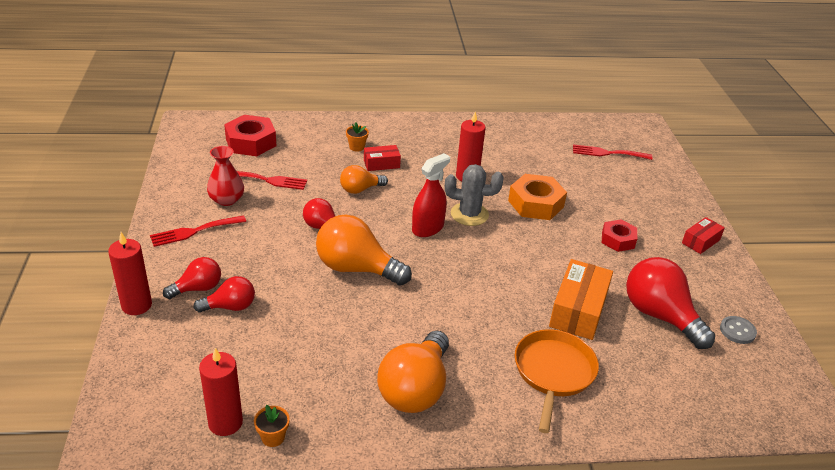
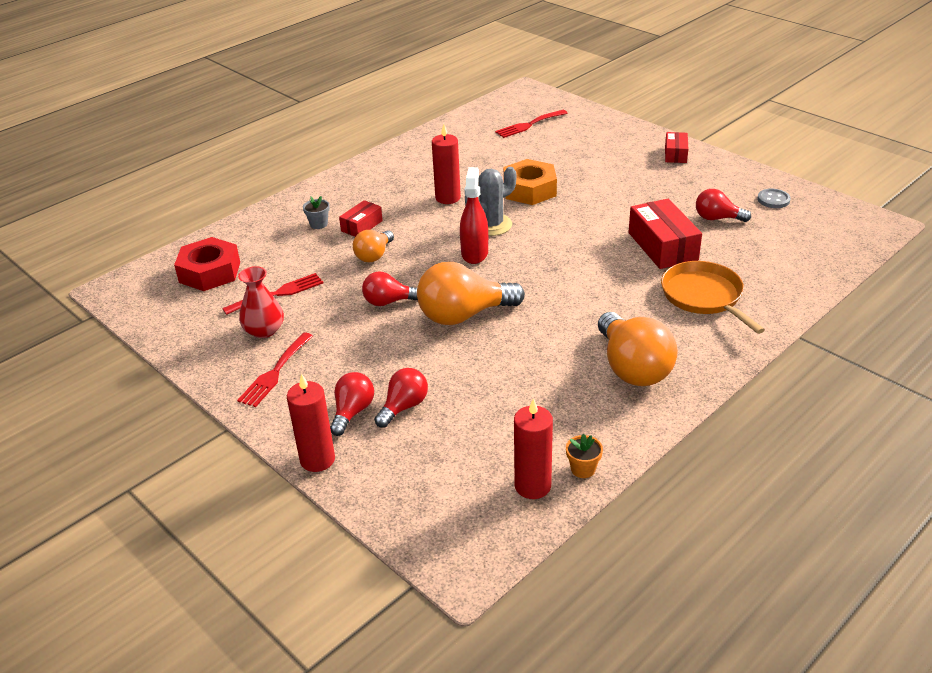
camera: 35 degrees left, 0 degrees up
orange flower pot [346,123,369,152] -> grey flower pot [303,196,330,229]
orange box [549,259,613,340] -> red box [629,199,702,269]
red nut [602,219,637,252] -> none
red light bulb [626,257,715,349] -> red light bulb [696,189,751,222], size x0.57

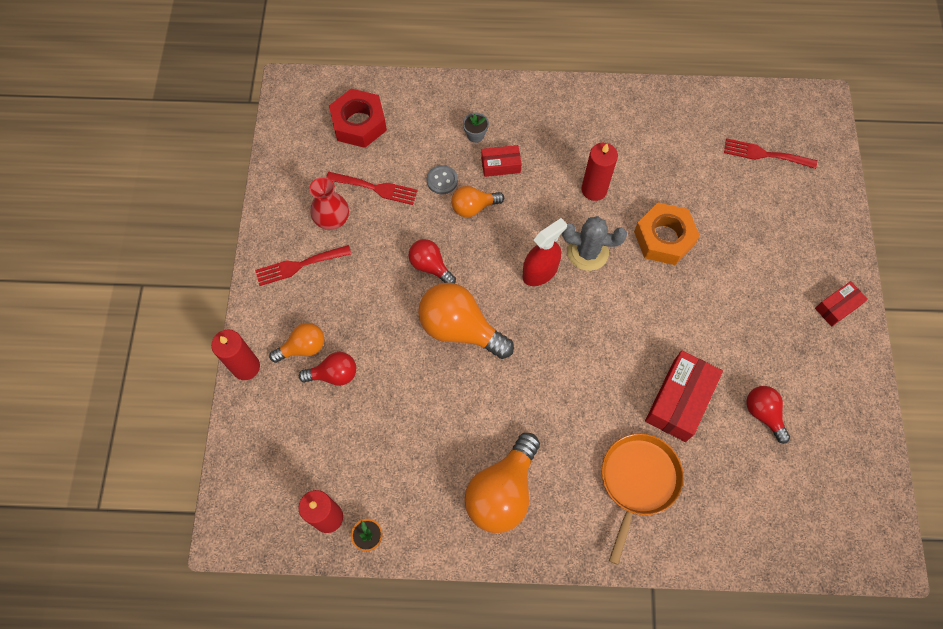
camera: 45 degrees right, 30 degrees up
red light bulb [330,372,374,436] -> orange light bulb [269,323,324,363]
grey button [757,189,791,208] -> grey button moved to [427,165,458,194]

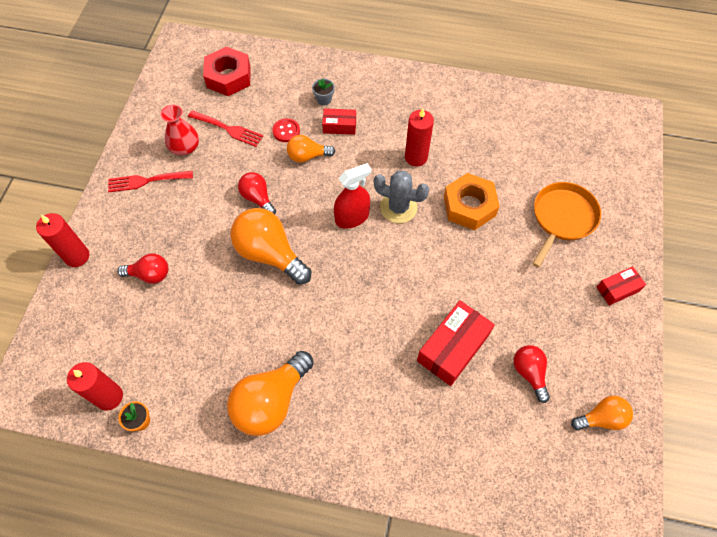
camera: 10 degrees right, 5 degrees down
orange light bulb [269,323,324,363] -> orange light bulb moved to [571,396,633,430]
grey button [427,165,458,194] -> red button [272,118,300,142]
orange pan [602,433,684,565] -> orange pan moved to [532,182,601,268]
red fork [724,139,817,169] -> none

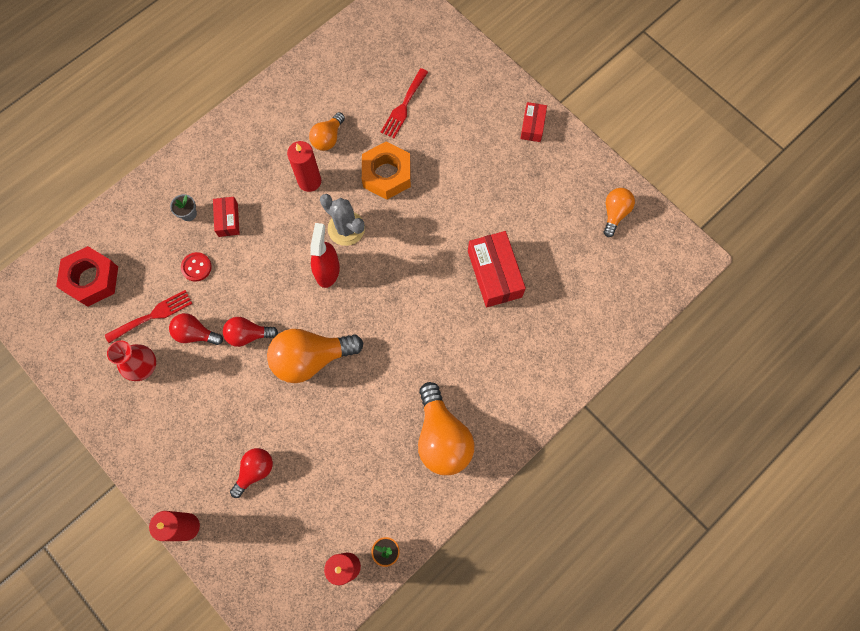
camera: 55 degrees left, 10 degrees up
red fork [108,171,193,192] -> red fork moved to [381,68,428,138]
orange light bulb [287,135,335,163] -> orange light bulb moved to [309,112,345,151]
red box [322,108,356,135] -> red box turned 45 degrees counterclockwise [213,197,240,237]
grey cactus [373,171,429,223] -> grey cactus turned 75 degrees clockwise [320,194,365,246]
red light bulb [514,345,550,403] -> red light bulb moved to [169,313,223,345]
orange pan [532,182,601,268] -> none

